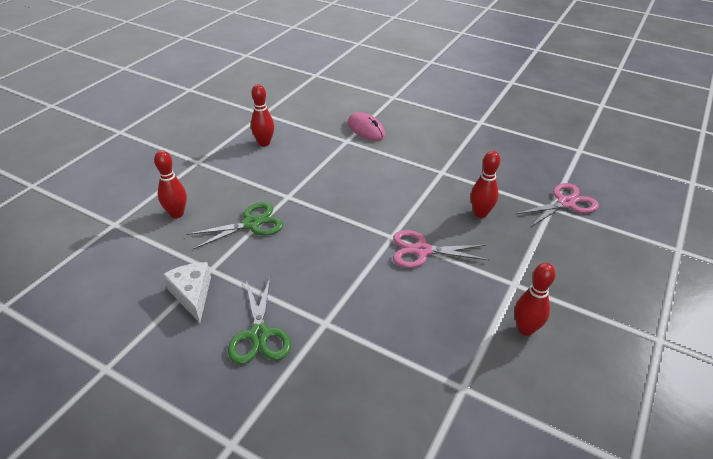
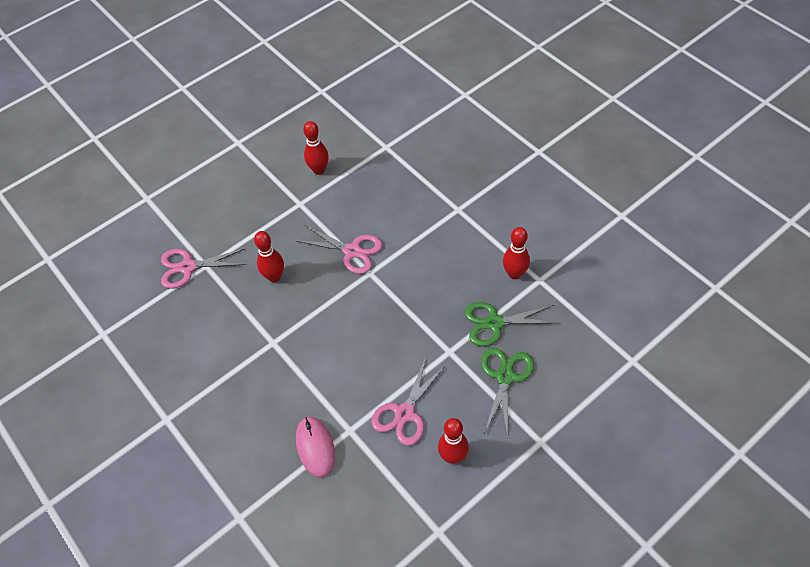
camera: 155 degrees left, 15 degrees up
red bowling pin [154,150,187,218] -> red bowling pin moved to [503,227,530,279]
white cheese [163,262,211,323] -> none
green scissors [228,278,291,364] -> green scissors moved to [481,348,534,438]
none -> pink scissors [371,357,446,445]

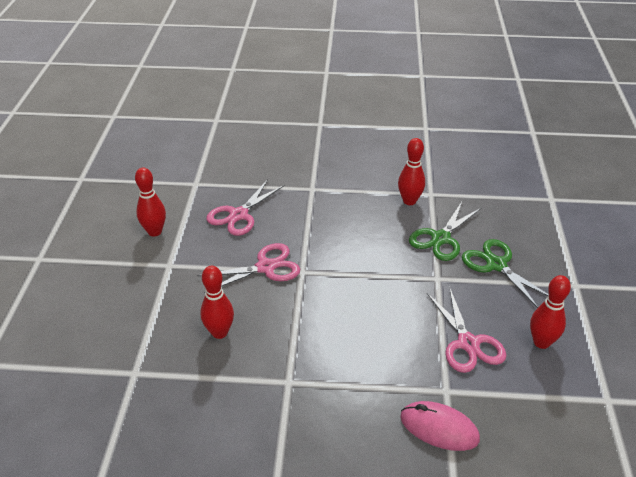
camera: 50 degrees left, 15 degrees down
pink scissors [161,248,247,289] -> pink scissors moved to [206,179,284,236]

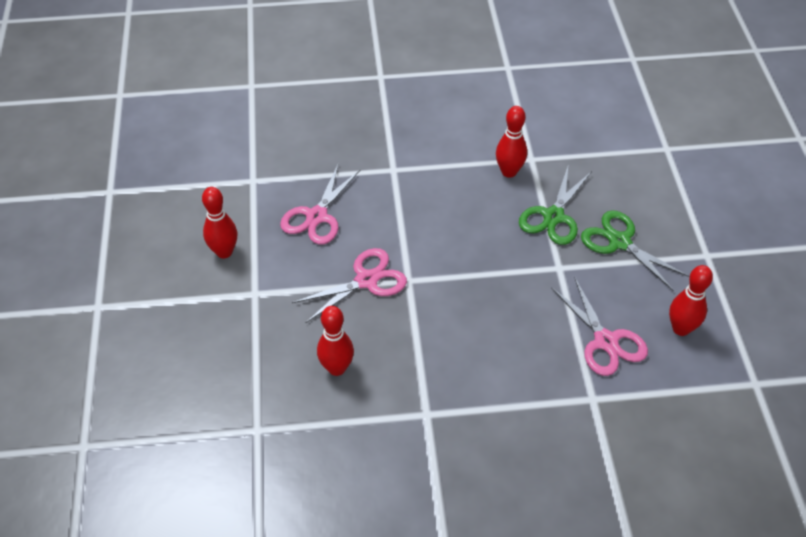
camera: 10 degrees left, 10 degrees up
pink mouse [400,401,480,451] -> none

